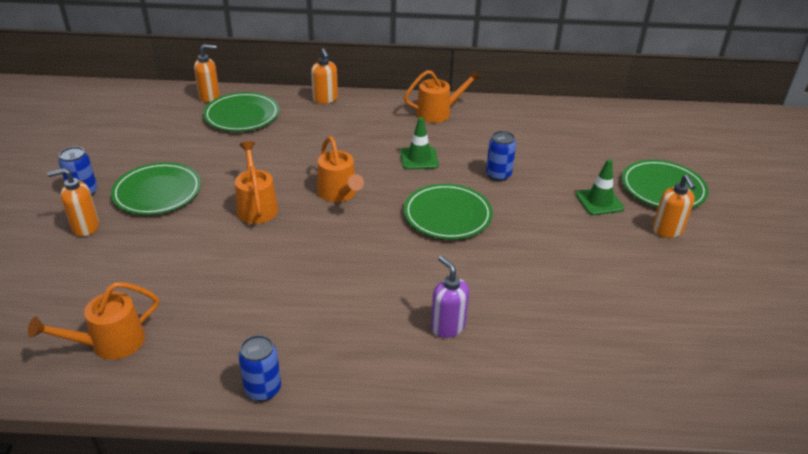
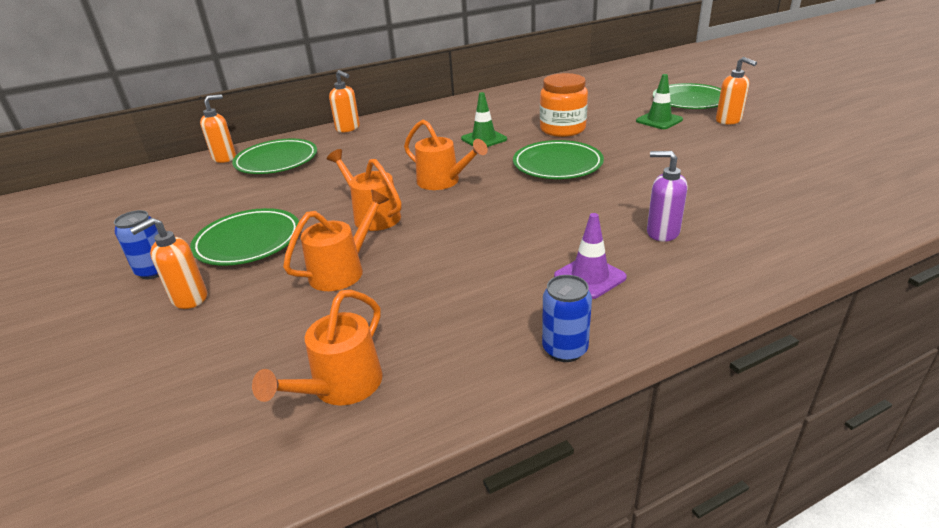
camera: 25 degrees left, 5 degrees down
orange watering can [404,69,481,123] -> orange watering can moved to [283,189,389,291]
blue can [486,131,516,181] -> orange jar [540,73,588,137]
none -> purple traffic cone [554,213,627,299]

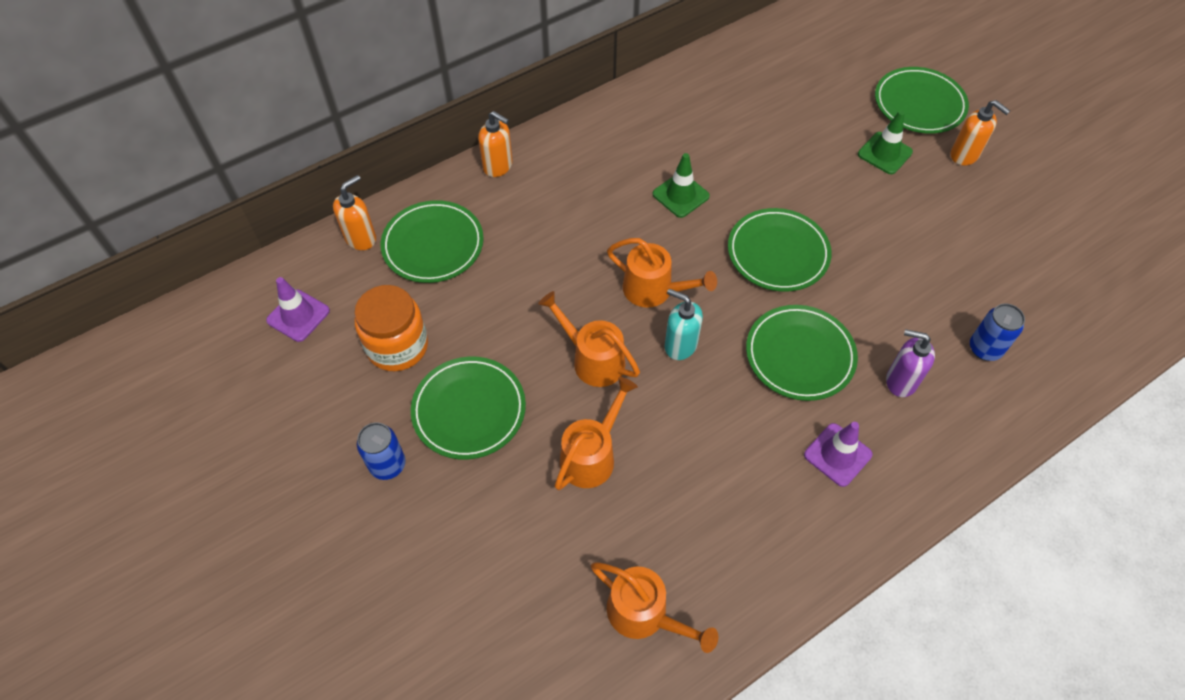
camera: 10 degrees left, 25 degrees up
orange soap dispenser [130,218,207,309] -> none
orange watering can [252,290,383,406] -> orange watering can turned 75 degrees counterclockwise [591,562,718,653]
orange jar [540,73,588,137] -> orange jar moved to [354,285,428,371]
blue can [542,275,592,362] -> blue can moved to [970,304,1025,361]
none -> purple traffic cone [266,277,330,342]
none -> turquoise soap dispenser [665,288,703,360]
none -> green plate [746,305,858,401]

